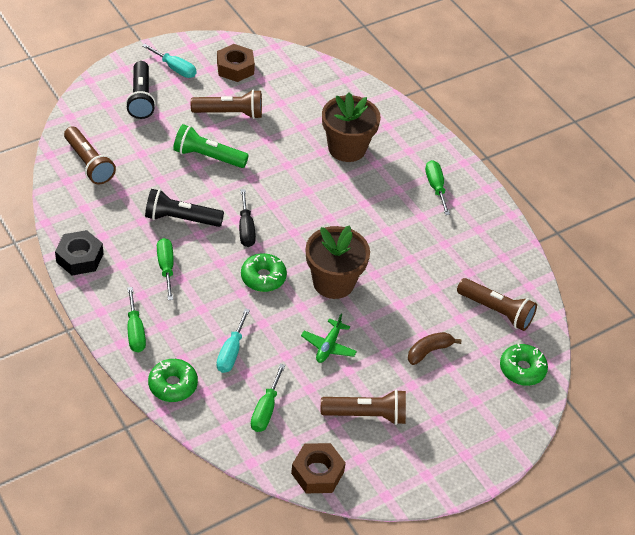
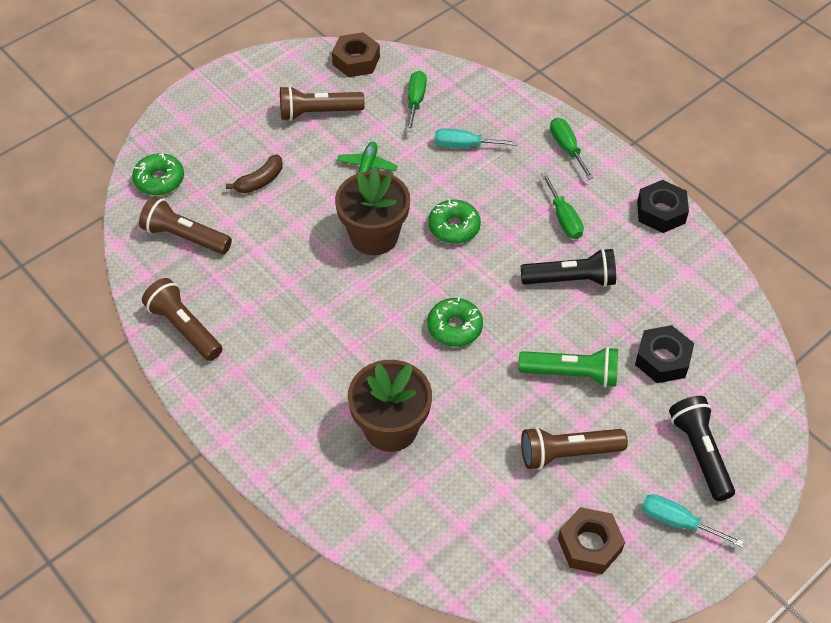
camera: 175 degrees right, 5 degrees up
brown flashlight [64,126,116,185] -> brown flashlight moved to [142,278,222,361]
green donut [148,359,198,402] -> green donut moved to [427,297,483,347]
turquoise screwdriver [217,308,250,373] -> turquoise screwdriver turned 90 degrees counterclockwise [434,128,517,148]
black screwdriver [239,189,256,247] -> none
green screwdriver [425,160,450,215] -> none
none -> black nut [635,325,694,383]

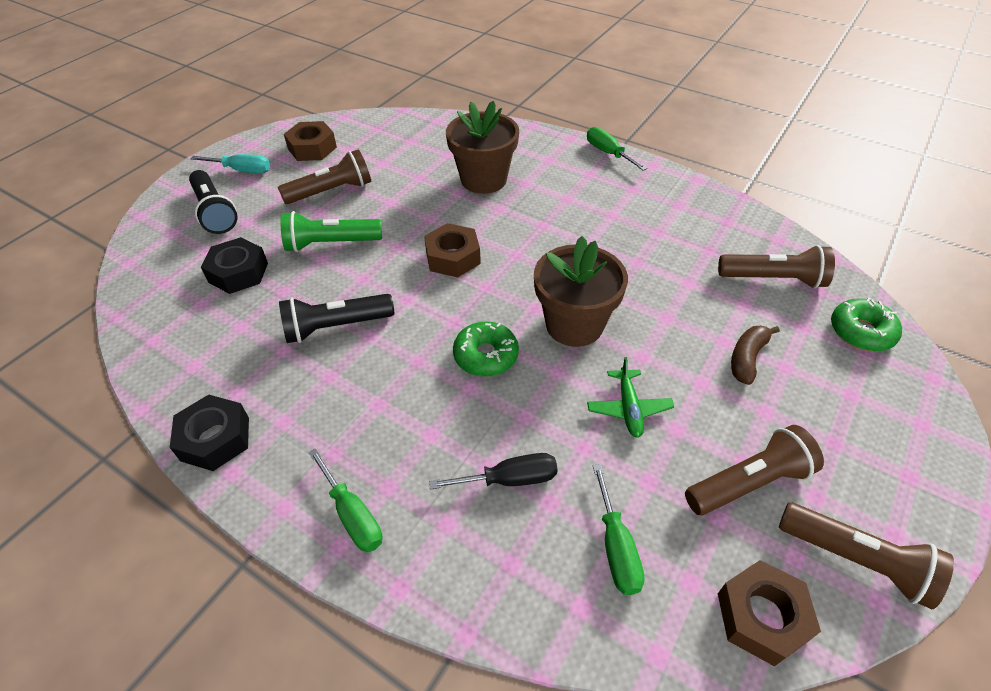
camera: 165 degrees right, 5 degrees down
brown flashlight [142,278,222,361] -> brown flashlight moved to [779,502,954,609]
green donut [427,297,483,347] -> brown nut [424,223,481,277]
turquoise screwdriver [434,128,517,148] -> black screwdriver [429,453,558,489]
green screwdriver [541,173,584,239] -> green screwdriver moved to [587,127,647,171]

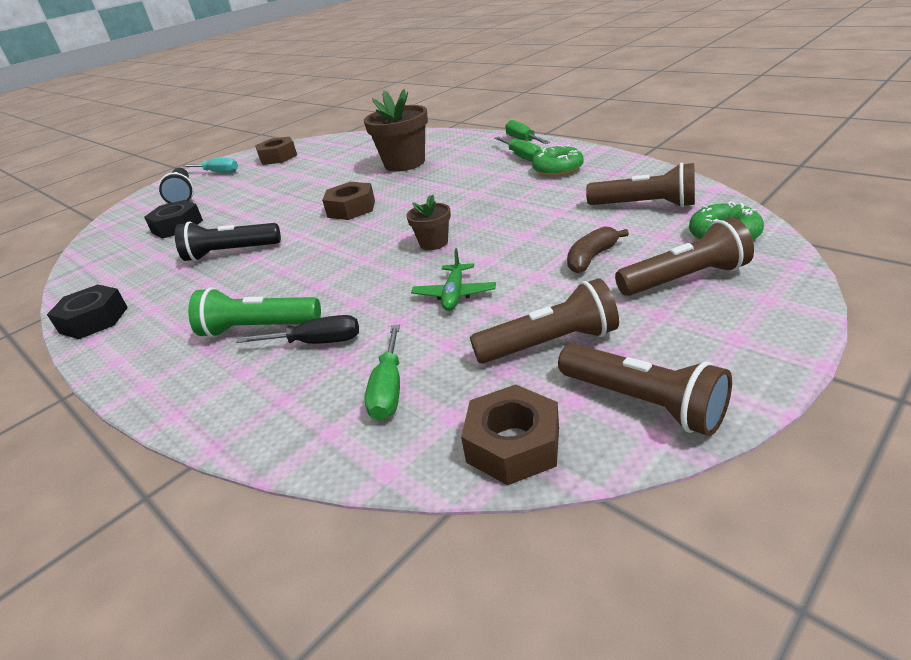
camera: 15 degrees right, 15 degrees down
brown flashlight [278,149,371,204] -> brown flashlight moved to [615,218,754,296]
green flashlight [281,211,382,252] -> green flashlight moved to [188,287,321,338]
green screwdriver [308,448,383,552] -> green screwdriver moved to [494,137,541,162]
green donut [453,321,519,377] -> green donut moved to [532,145,584,177]
brown flower pot [534,236,628,347] -> brown flower pot [406,195,451,250], size x0.52

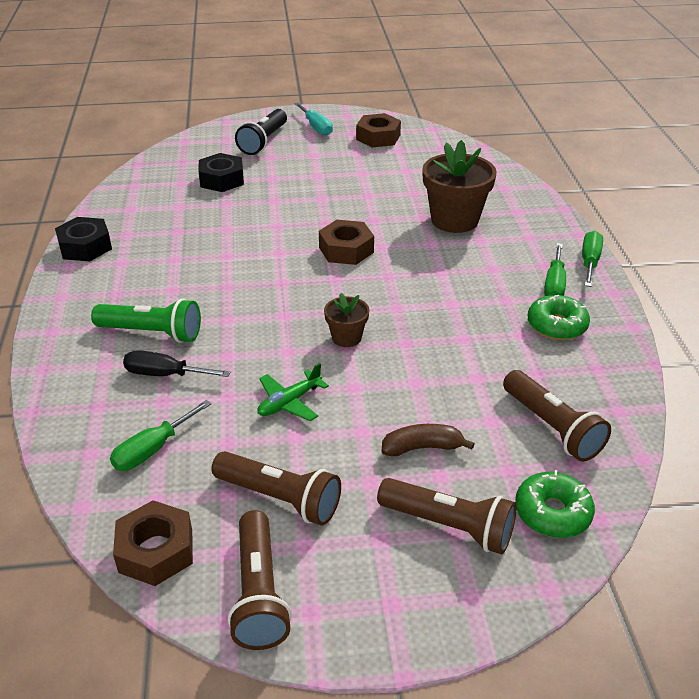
camera: 35 degrees right, 5 degrees up
black flashlight [175,221,281,261] -> none
green flashlight [188,287,321,338] -> green flashlight turned 150 degrees clockwise [91,298,201,343]
black screwdriver [236,315,359,344] -> black screwdriver turned 150 degrees clockwise [123,350,231,377]

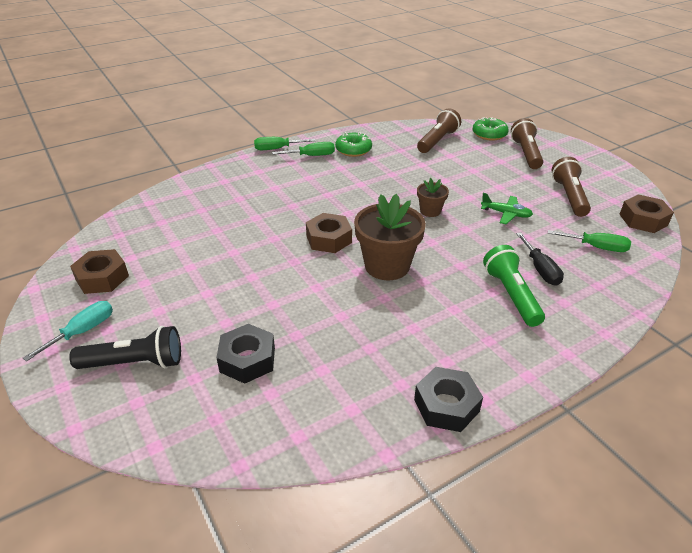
camera: 115 degrees left, 0 degrees up
brown flashlight [228,510,292,650] -> none
brown banana [382,424,475,457] -> none
brown flower pot [422,140,497,233] -> brown flower pot moved to [354,194,426,280]

